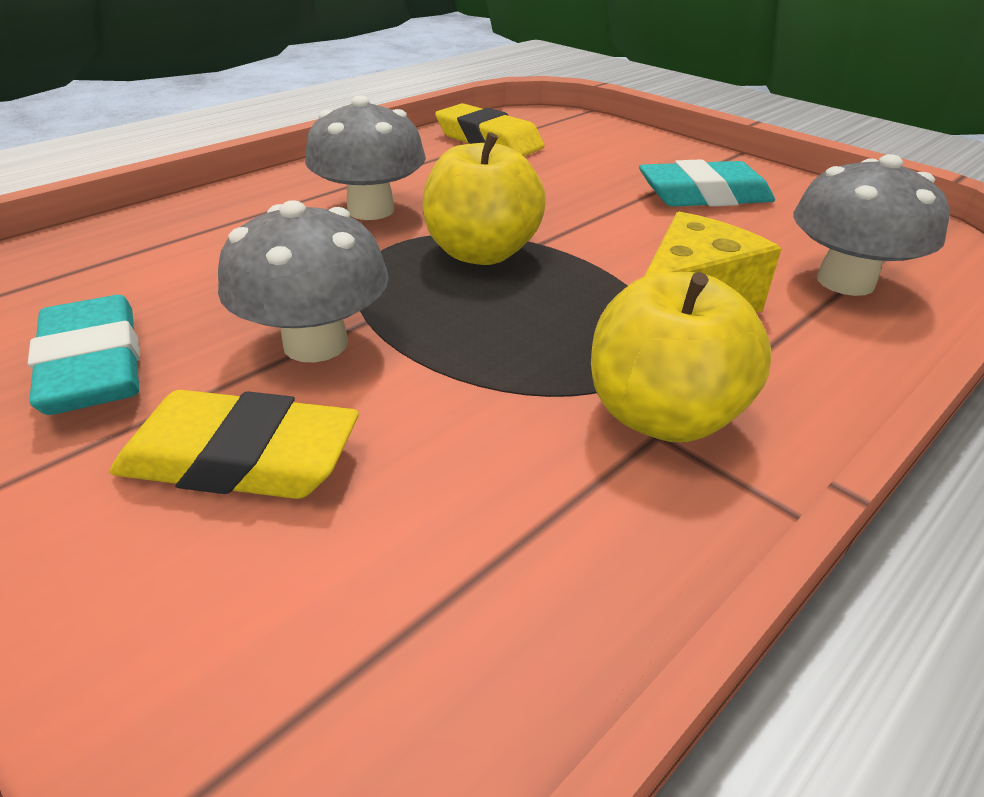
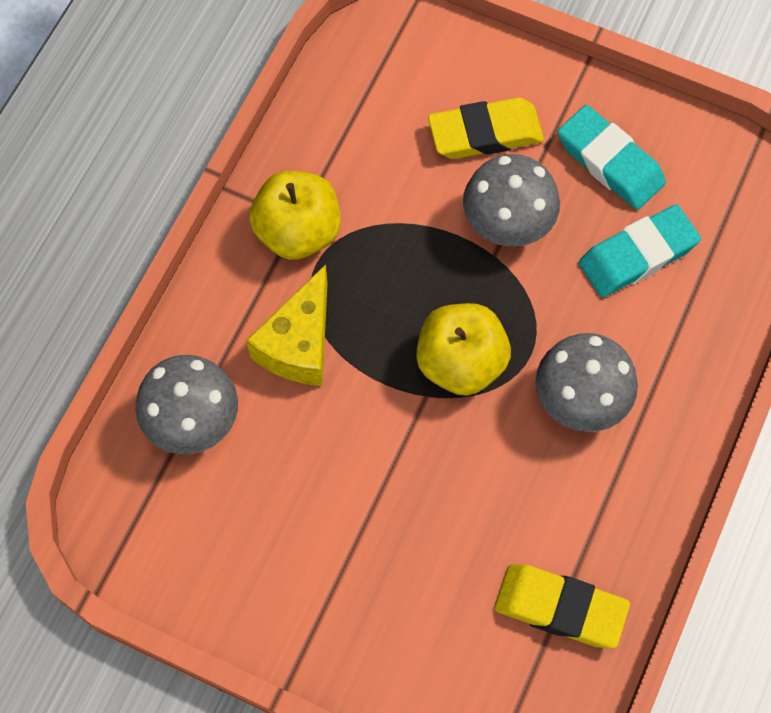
camera: 160 degrees right, 30 degrees up
turquoise eraser [639,159,775,207] -> turquoise eraser moved to [579,204,701,297]

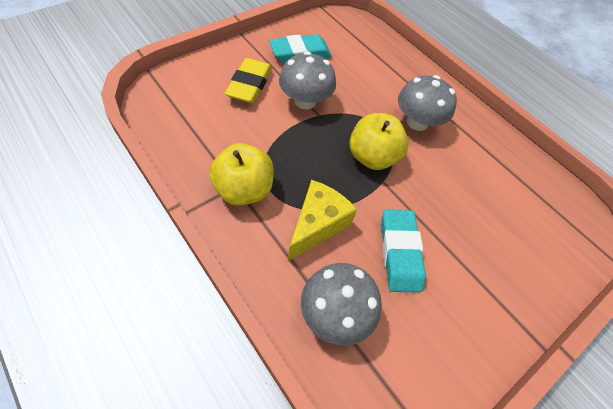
camera: 70 degrees left, 10 degrees down
yellow cheese [246,264,328,386] -> yellow cheese turned 105 degrees counterclockwise [288,180,357,261]
yellow eraser [494,564,630,649] -> none
turquoise eraser [579,204,701,297] -> turquoise eraser moved to [381,210,426,293]

